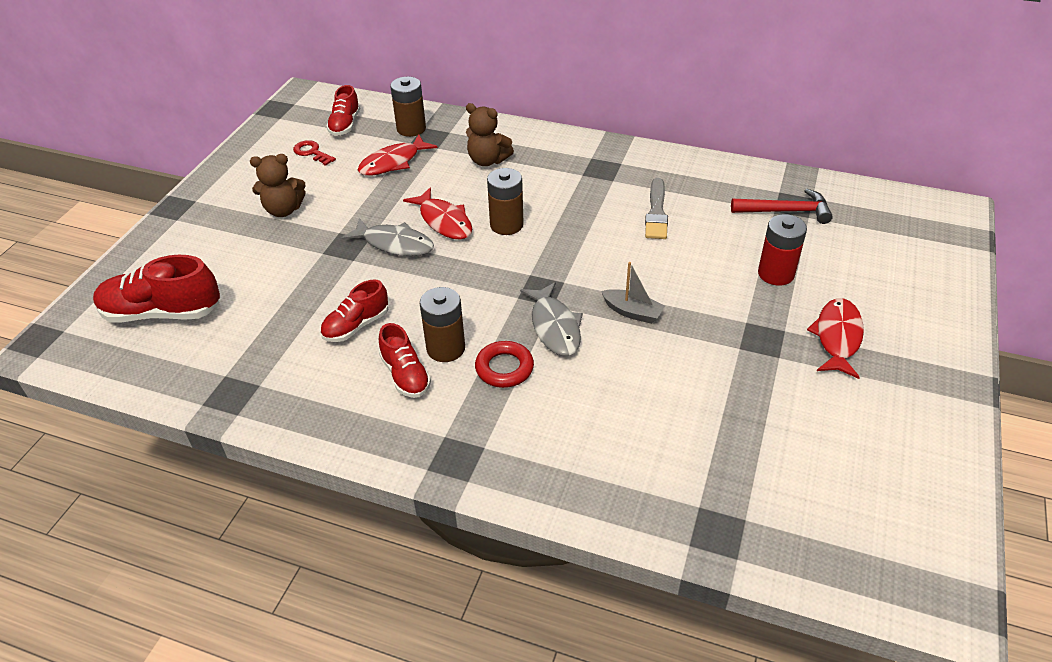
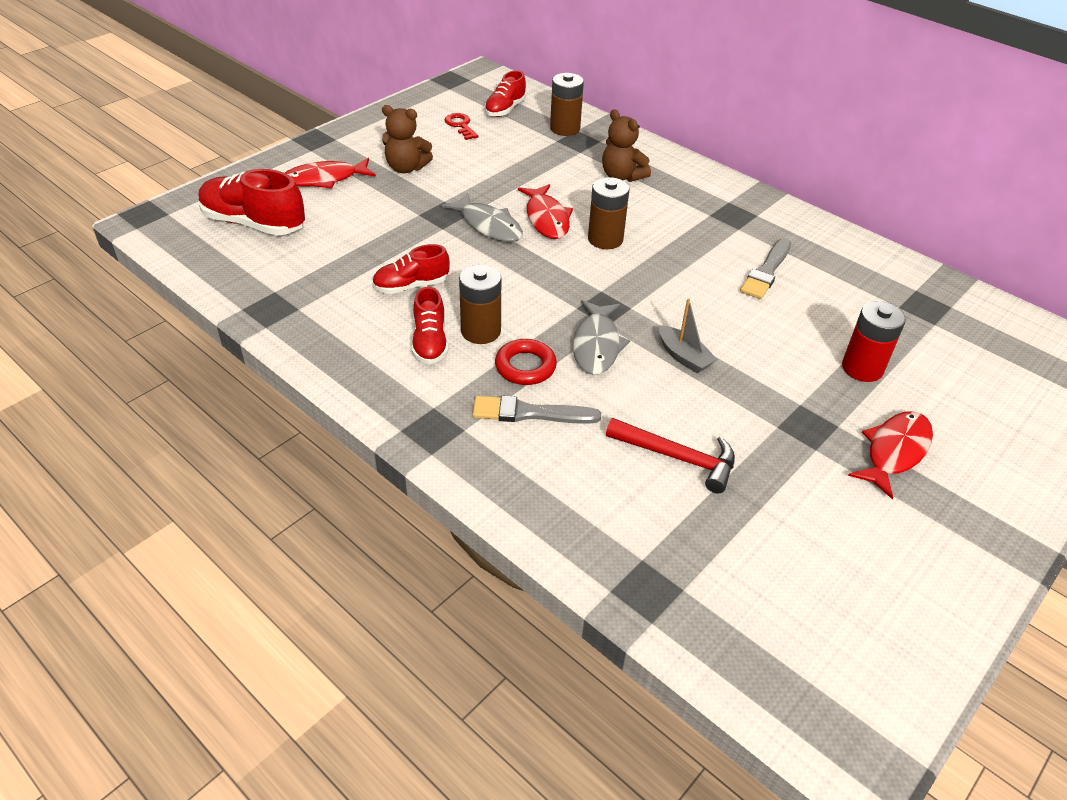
camera: 20 degrees right, 0 degrees up
red fish [358,134,437,176] -> red fish moved to [285,158,376,189]
red hammer [731,189,833,224] -> red hammer moved to [606,418,735,494]
none -> grey brush [472,395,601,424]

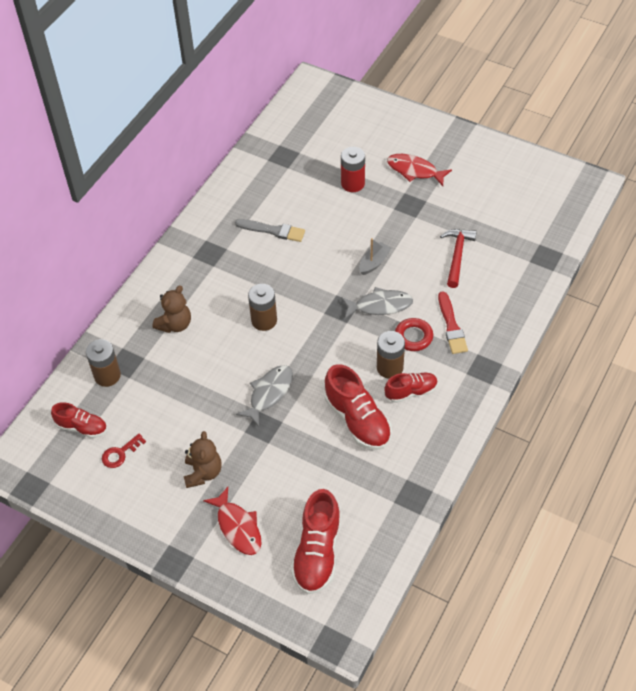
camera: 100 degrees left, 10 degrees up
red shoe [372,244,450,294] -> red shoe [325,364,392,450], size x1.64
grey brush [472,395,601,424] -> red brush [438,291,468,354]
red fish [518,184,573,239] -> none

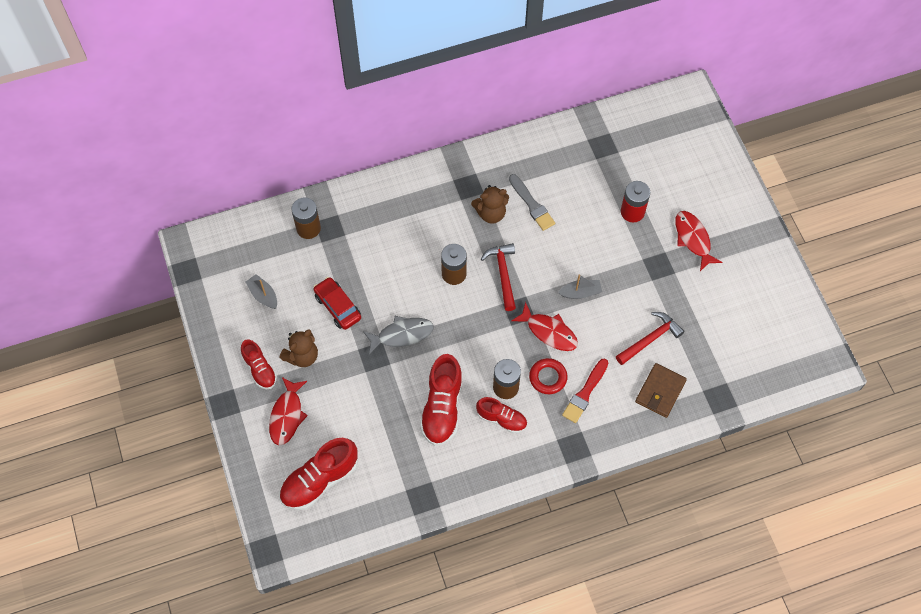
camera: 40 degrees right, 10 degrees up
red shoe [51,402,107,438] -> red shoe moved to [241,339,277,389]
red key [102,434,146,468] -> grey boat [246,274,277,309]
brown teddy bear [153,286,191,333] -> brown teddy bear moved to [471,185,509,224]
grey fish [341,287,413,318] -> red fish [511,302,578,351]
none -> red car [314,277,361,330]
none -> red hammer [481,243,516,311]
none -> brown wallet [635,363,687,418]

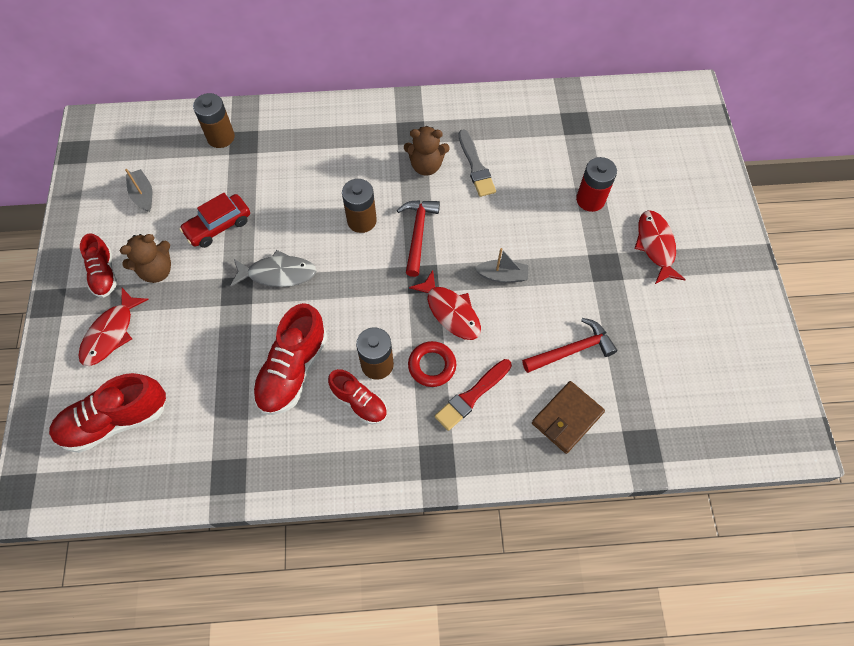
camera: 15 degrees right, 0 degrees up
red car [314,277,361,330] -> red car turned 105 degrees counterclockwise [179,193,250,248]

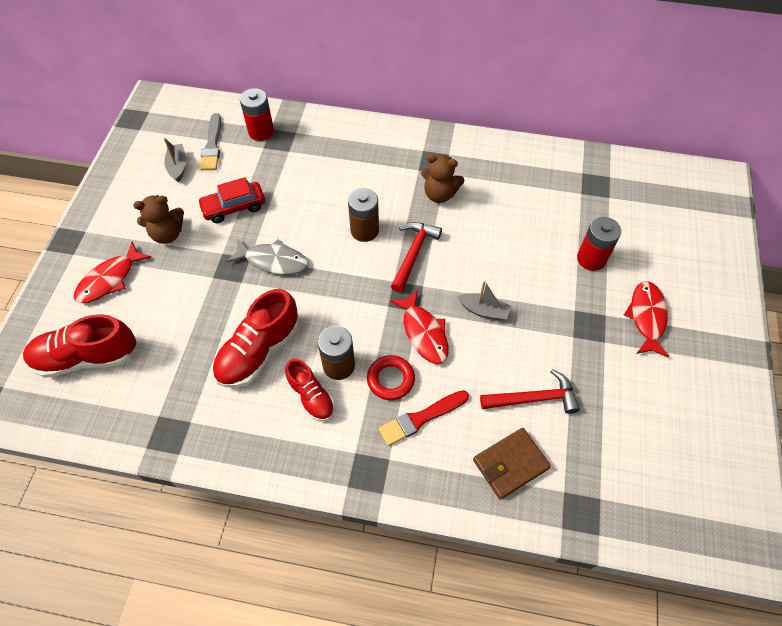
camera: 15 degrees right, 5 degrees down
red shoe [80,233,117,298] -> none
brown battery [193,93,235,148] -> red battery [240,88,274,141]
grey brush [459,129,496,197] -> grey brush moved to [200,113,221,170]

